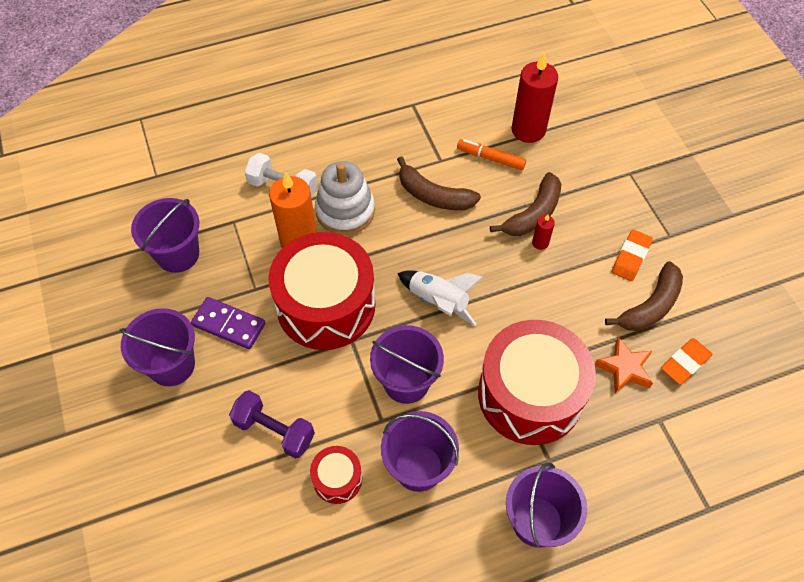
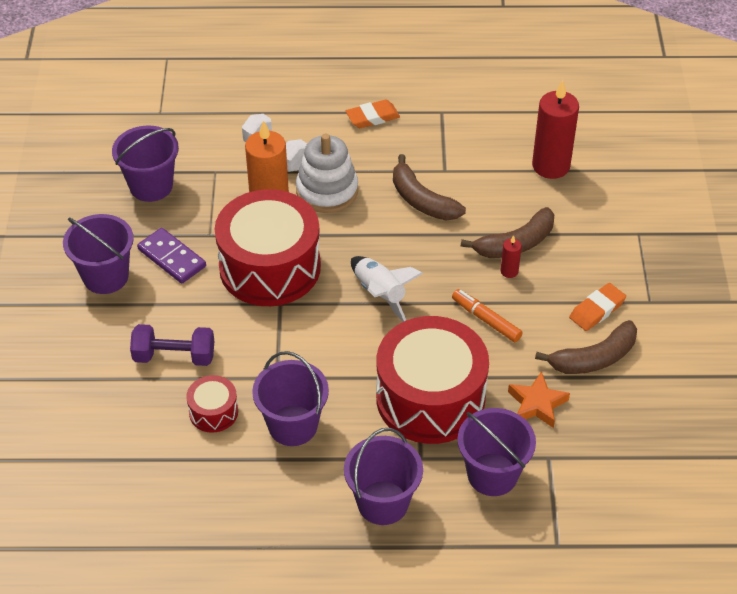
camera: 20 degrees right, 10 degrees down
purple dumbbell [229,390,315,459] -> purple dumbbell turned 45 degrees counterclockwise [130,324,214,366]
purple bucket [370,325,444,404] -> purple bucket moved to [457,408,536,496]
orange marker [457,139,526,170] -> orange marker moved to [452,289,523,342]
orange eraser [661,338,712,385] -> orange eraser moved to [346,100,400,128]

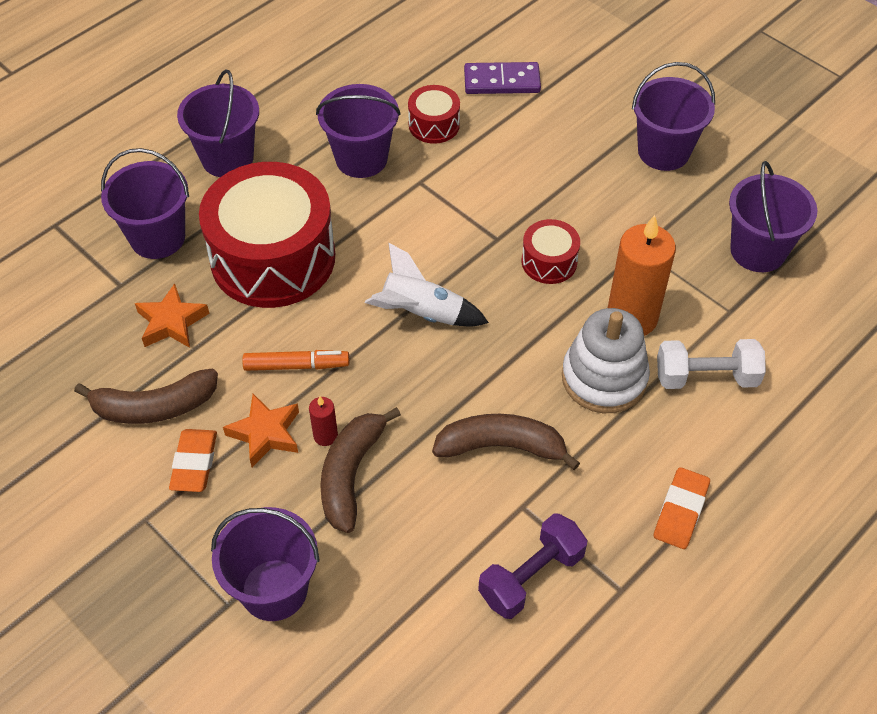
camera: 135 degrees right, 5 degrees up
purple dumbbell [130,324,214,366] -> purple dumbbell moved to [478,513,588,619]
purple domino [137,228,206,284] -> purple domino moved to [464,62,541,94]
red drum [215,189,321,306] -> red drum [522,219,580,284], size x0.45
red candle [532,80,579,179] -> none
brown banana [535,320,637,374] -> brown banana turned 120 degrees counterclockwise [74,369,218,424]
none -> purple bucket [211,507,320,621]
none -> orange star [223,394,299,467]

